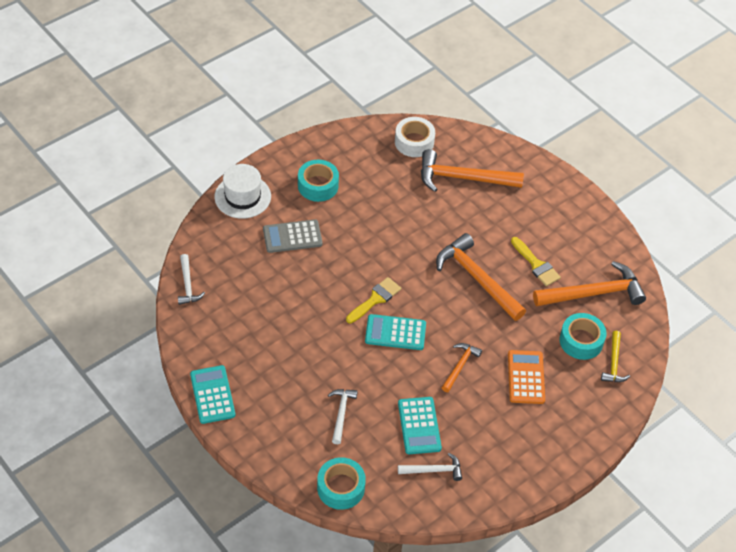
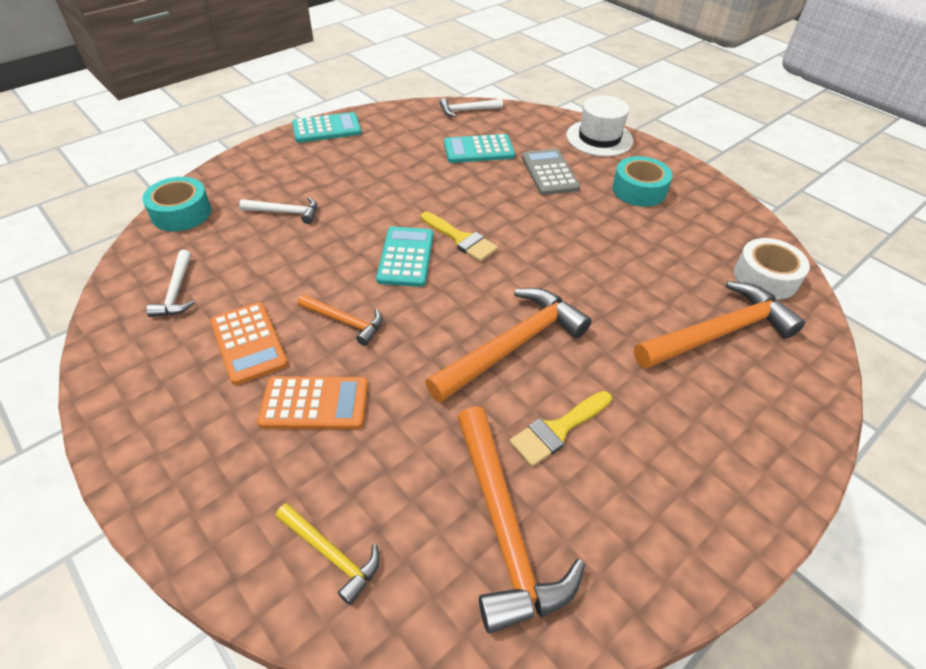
camera: 90 degrees right, 5 degrees down
turquoise calculator [398,397,442,454] -> turquoise calculator moved to [444,134,515,163]
orange hammer [421,149,524,192] -> orange hammer turned 60 degrees clockwise [634,281,805,369]
turquoise tape [559,313,607,360] -> none
yellow hammer [601,331,630,382] -> yellow hammer turned 150 degrees counterclockwise [276,503,380,605]
none -> orange calculator [210,302,288,385]

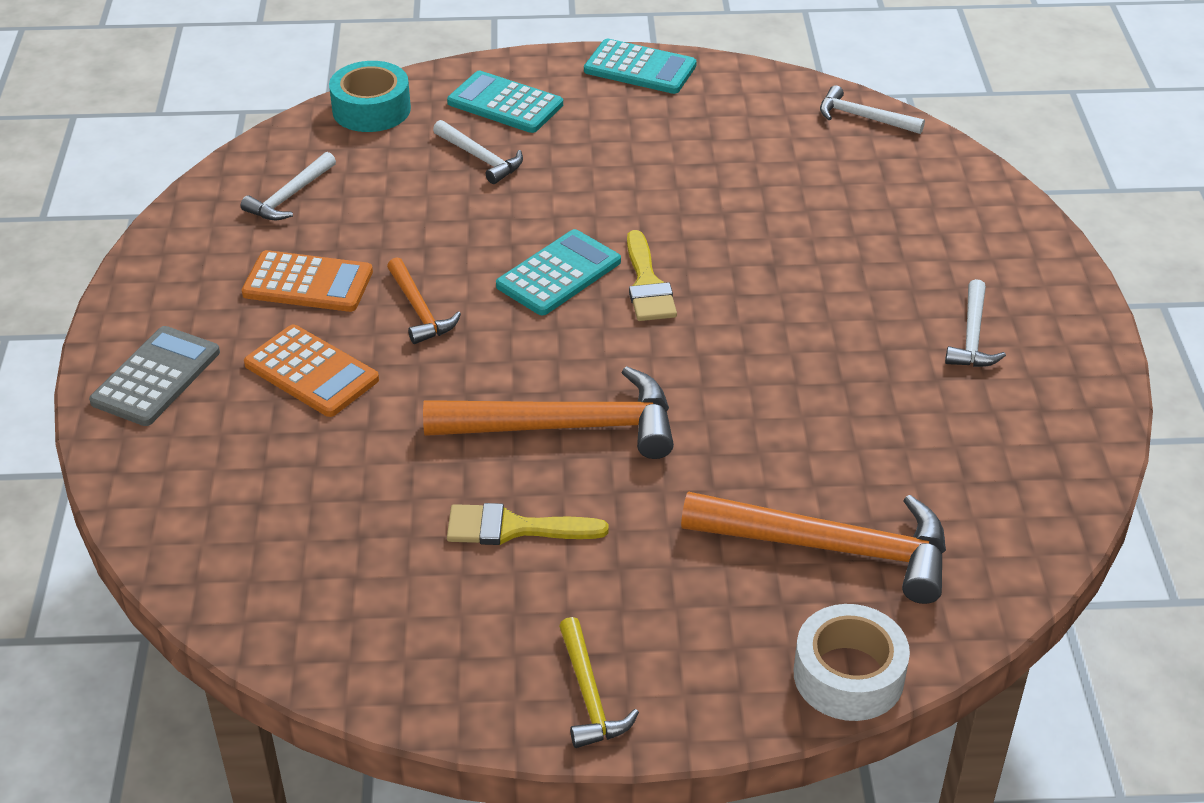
camera: 40 degrees right, 5 degrees down
orange calculator [210,302,288,385] -> orange calculator turned 90 degrees counterclockwise [242,250,373,312]
yellow hammer [276,503,380,605] -> yellow hammer moved to [559,617,639,748]
turquoise calculator [444,134,515,163] -> turquoise calculator moved to [447,71,563,133]
orange hammer [457,406,585,634] -> none
grey calculator [522,149,580,195] -> grey calculator moved to [89,326,220,426]
white hat [566,95,633,157] -> none
turquoise tape [612,156,672,207] -> white hammer [945,279,1006,367]
white tape [734,238,810,300] -> white tape moved to [794,604,910,721]

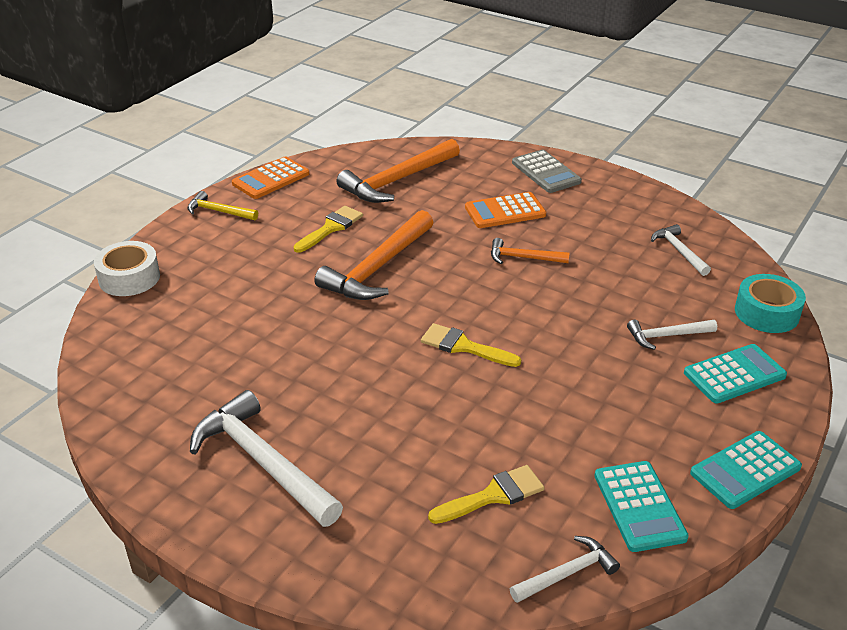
camera: 125 degrees right, 5 degrees down
orange calculator [242,250,373,312] -> orange calculator moved to [232,157,309,199]
turquoise calculator [496,229,621,316] -> turquoise calculator moved to [595,461,689,552]
orange hammer [681,492,946,604] -> orange hammer moved to [337,139,460,203]
white hammer [945,279,1006,367] -> white hammer [190,390,343,527], size x1.90
none -> yellow brush [428,465,544,524]

